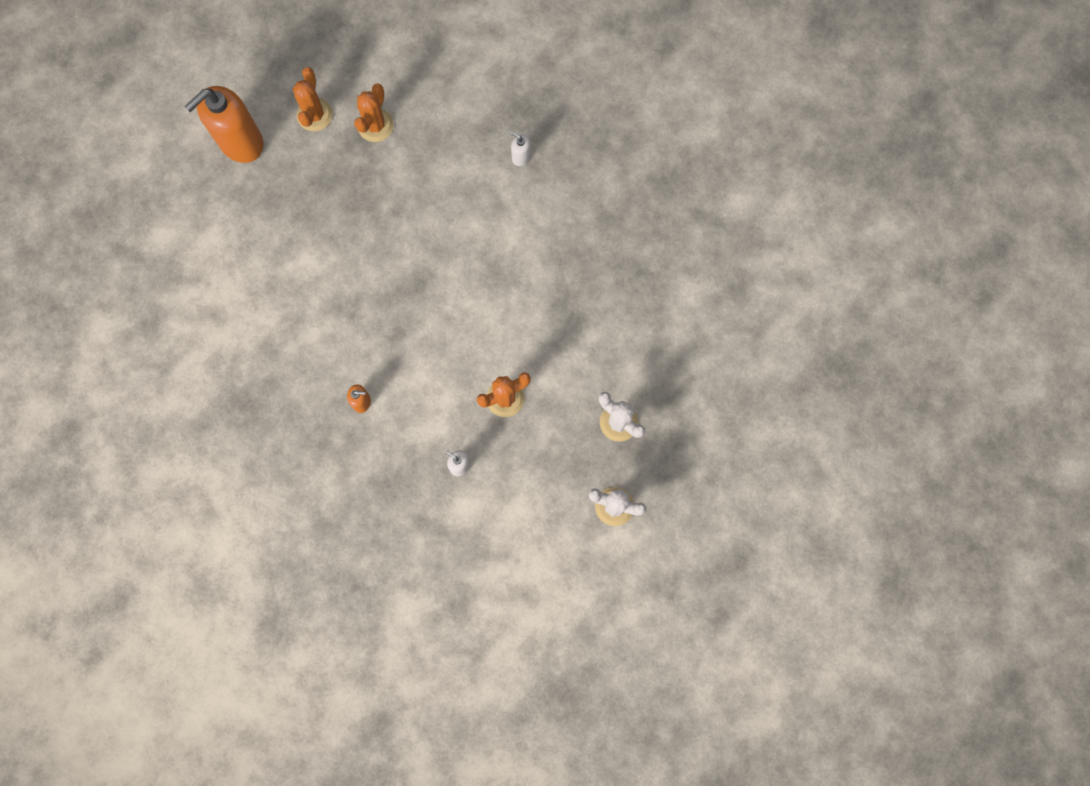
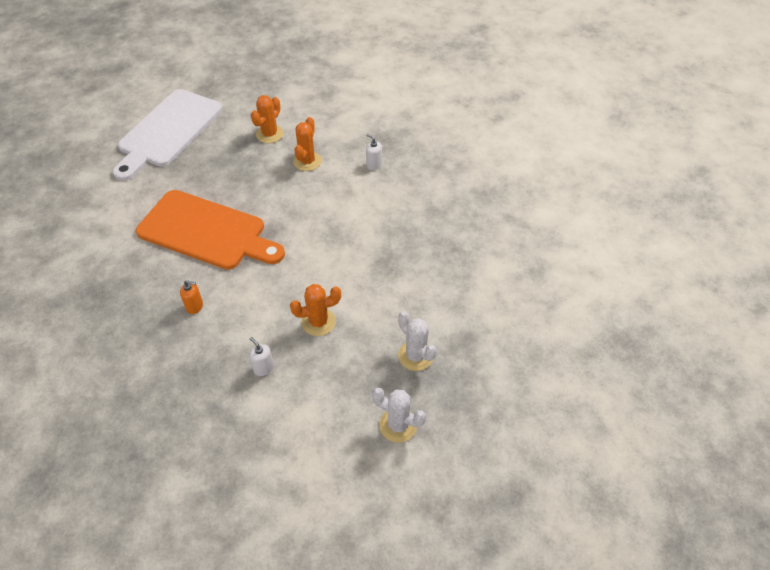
camera: 10 degrees right, 25 degrees down
orange soap dispenser [185,86,263,163] -> white cutting board [112,89,223,181]
orange cactus [293,67,333,131] -> orange cactus moved to [293,117,322,171]
none -> orange cutting board [136,190,285,270]

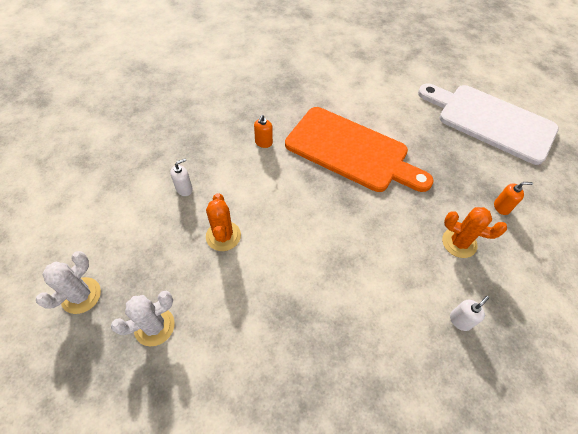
camera: 95 degrees right, 5 degrees up
orange cutting board [136,190,285,270] -> orange cutting board turned 90 degrees counterclockwise [285,107,434,192]
orange cactus [251,95,284,143] -> orange soap dispenser [494,182,533,215]

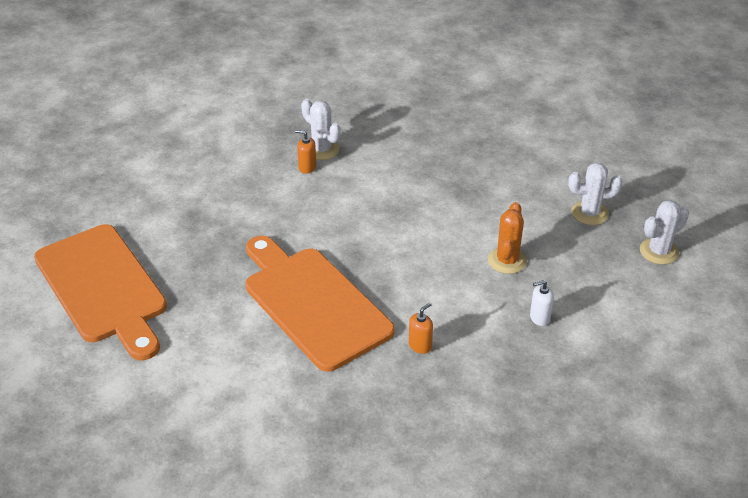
camera: 155 degrees left, 15 degrees down
white cutting board [418,84,559,165] -> orange cutting board [34,224,167,360]
orange cactus [442,207,507,258] -> none
white soap dispenser [450,296,489,331] -> white cactus [301,99,341,160]
orange soap dispenser [494,182,533,215] -> orange soap dispenser moved to [295,130,316,174]

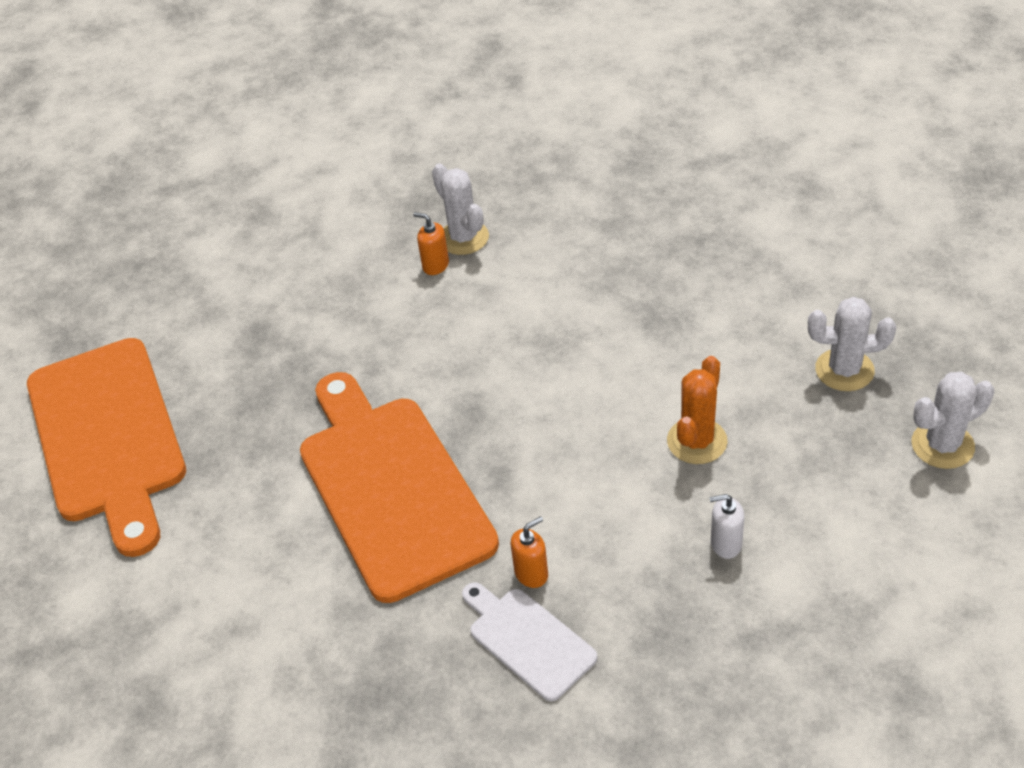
camera: 15 degrees right, 5 degrees up
none -> white cutting board [462,582,597,701]

